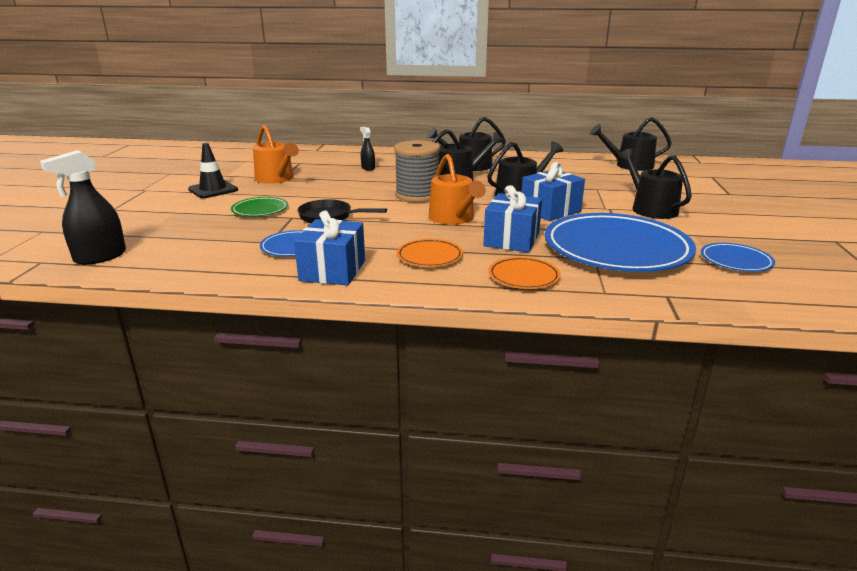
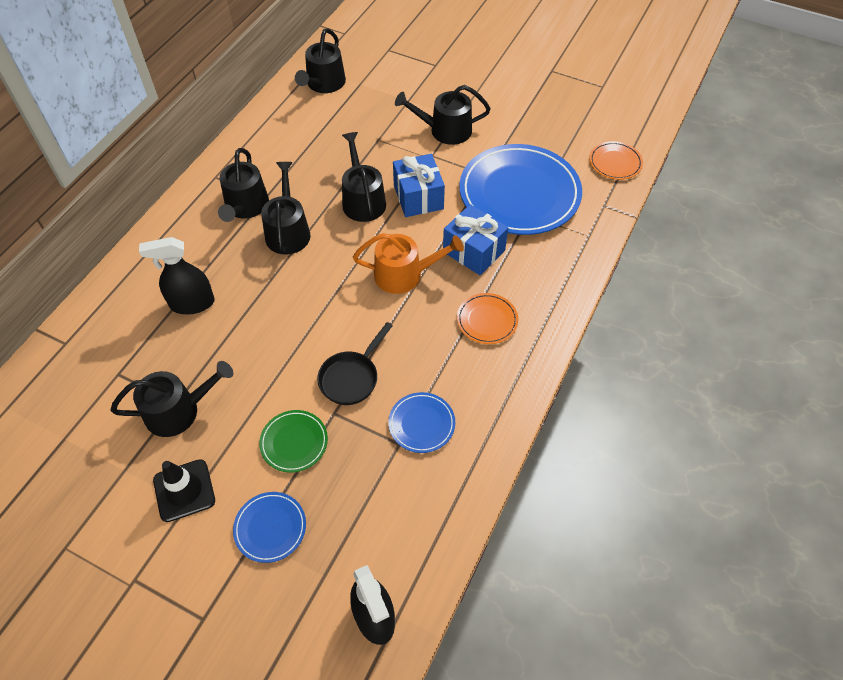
camera: 70 degrees left, 30 degrees up
orange watering can [253,125,299,184] -> black watering can [110,361,233,437]
blue gift [294,211,365,286] -> none
black spray bottle [360,127,375,171] -> black spray bottle [139,237,215,314], size x1.79
grey spool [394,140,440,202] -> none
orange plate [488,257,561,289] -> orange plate moved to [589,141,643,180]
blue plate [701,243,775,272] -> blue plate moved to [233,492,306,563]

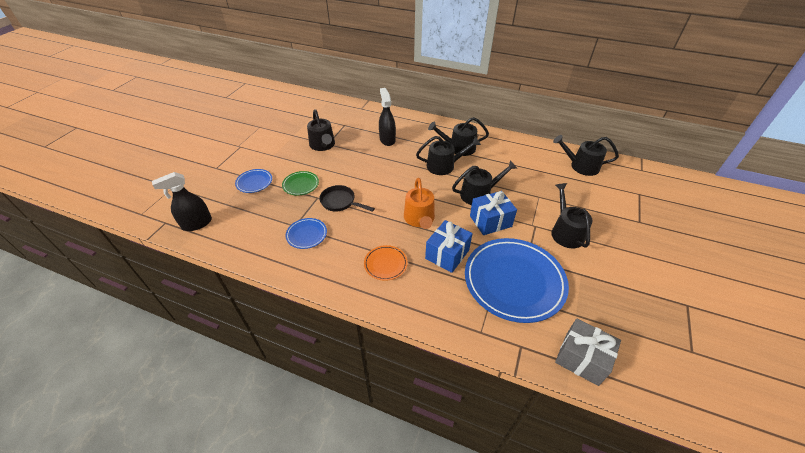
camera: 85 degrees right, 10 degrees down
black traffic cone [153,459,215,522] -> none
orange plate [589,141,643,180] -> grey gift [555,318,621,386]

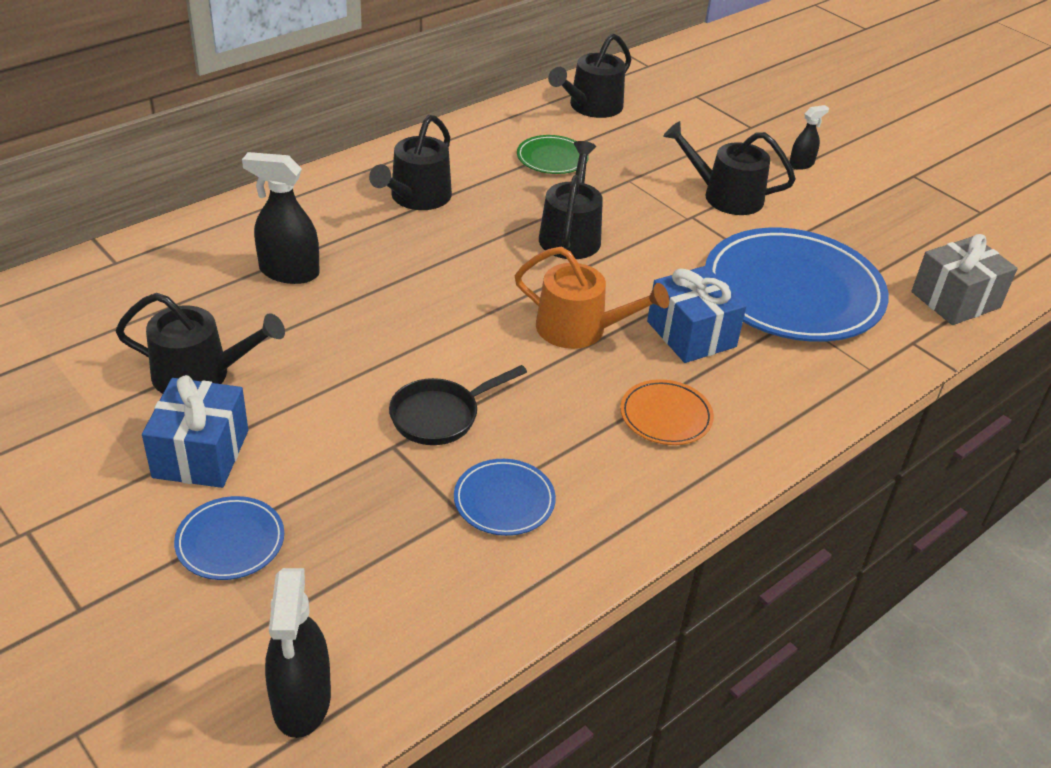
camera: 65 degrees left, 5 degrees down
green plate [282,171,319,195] -> green plate moved to [517,135,589,174]
black watering can [416,136,481,175] -> none
blue gift [470,191,517,235] -> blue gift moved to [142,375,248,488]
none -> black spray bottle [789,105,829,170]

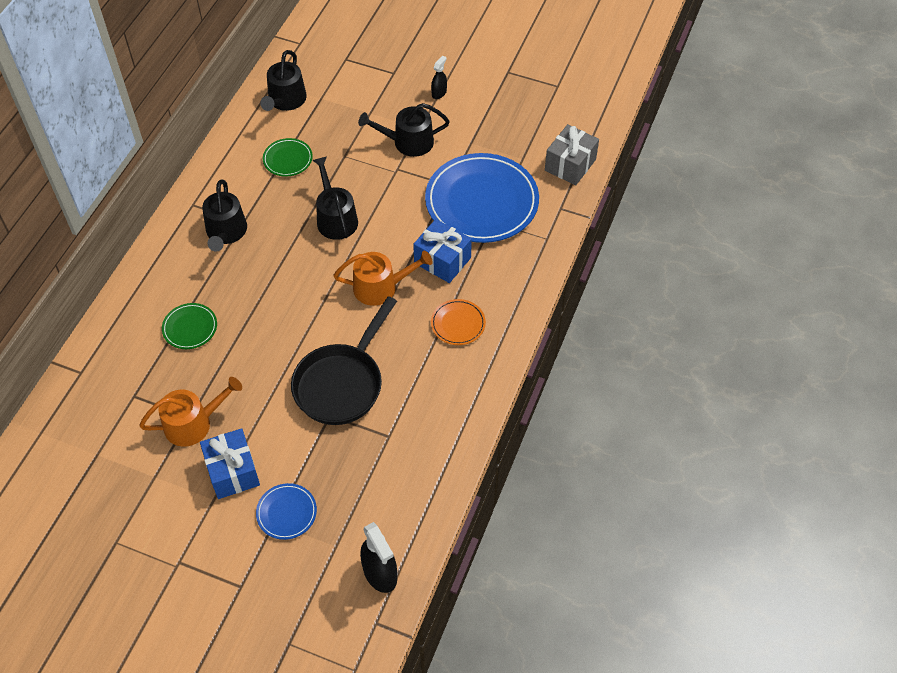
camera: 25 degrees left, 15 degrees up
black watering can [115,293,285,394] -> orange watering can [139,377,242,447]
black spray bottle [242,152,320,284] -> green plate [162,303,217,349]
black pan [389,365,527,445] -> black pan [291,296,397,425], size x1.72
blue plate [454,459,556,536] -> none

